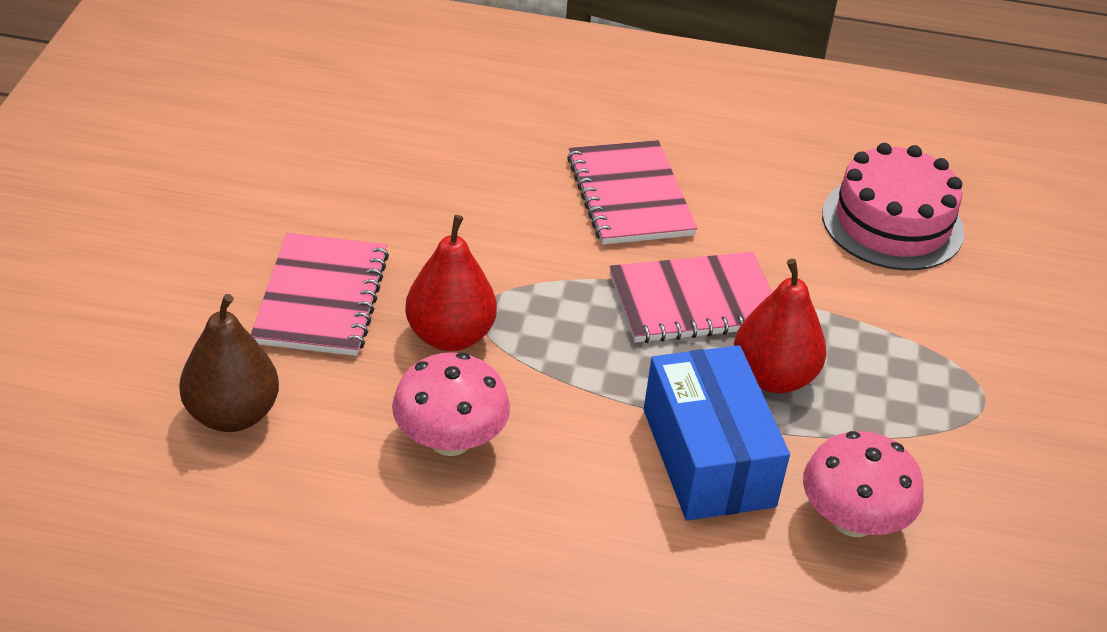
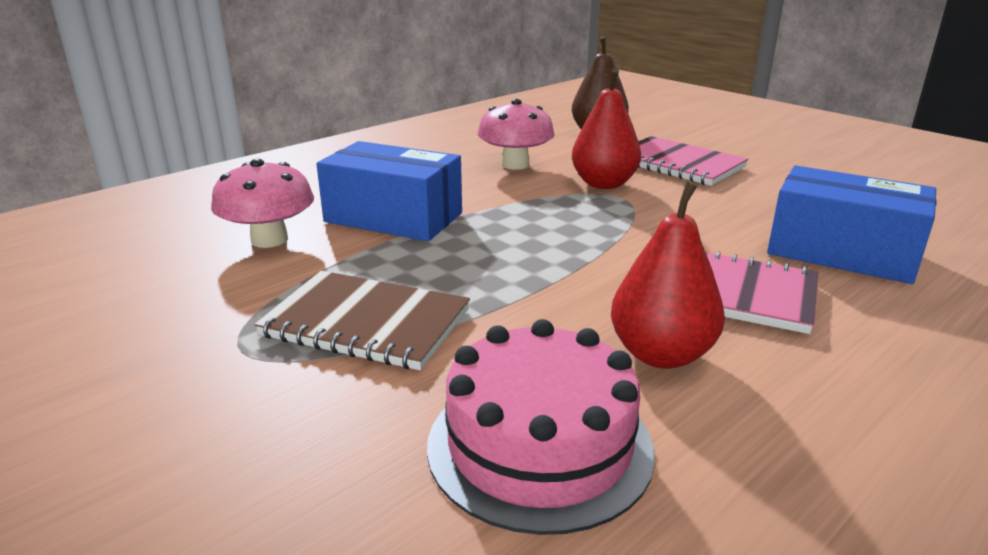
camera: 130 degrees right, 15 degrees down
pink notebook [609,252,772,343] -> none
red pear [734,259,826,393] -> red pear moved to [611,182,725,369]
none -> brown notebook [254,271,470,370]
none -> blue box [767,165,937,284]

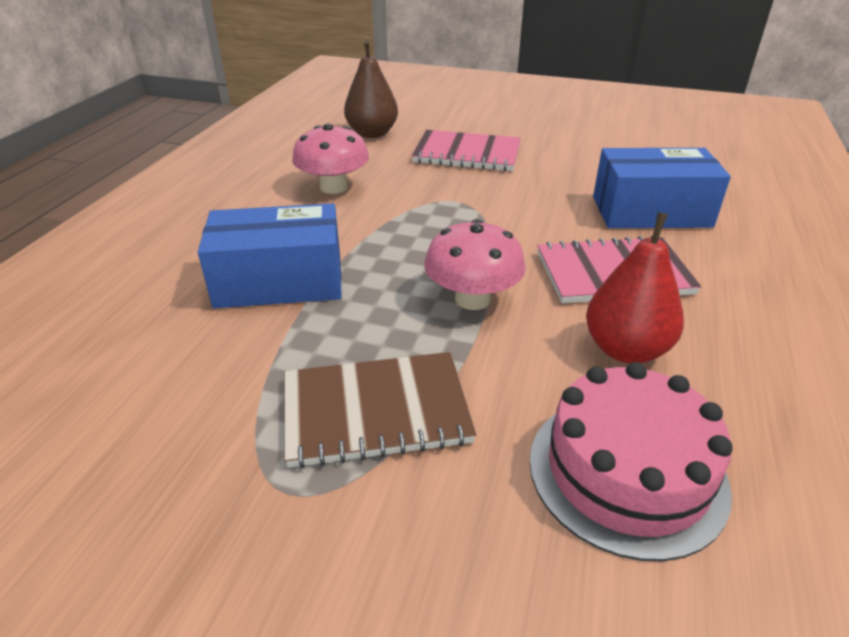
camera: 30 degrees left, 10 degrees up
pink mushroom [211,159,314,248] -> pink mushroom moved to [424,219,526,310]
red pear [572,68,641,189] -> none

